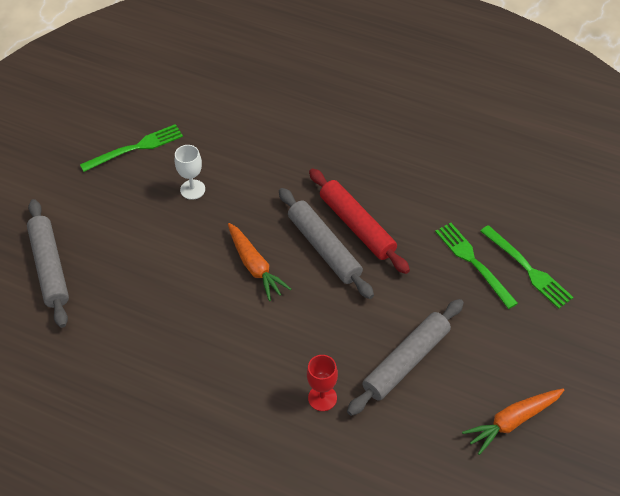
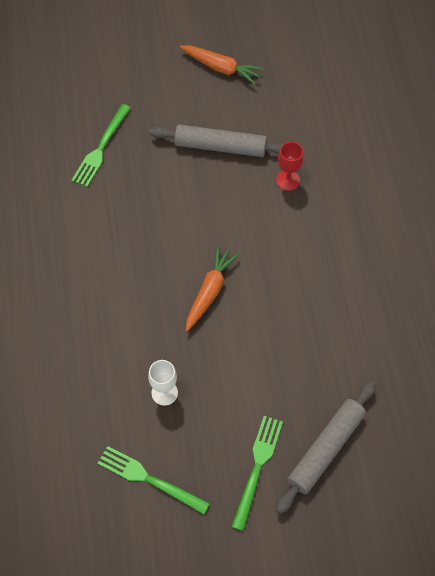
camera: 125 degrees left, 10 degrees up
grey rolling pin [279,188,374,299] -> none
red rolling pin [309,168,410,274] -> none
green fork [480,225,573,309] -> green fork moved to [231,416,283,531]

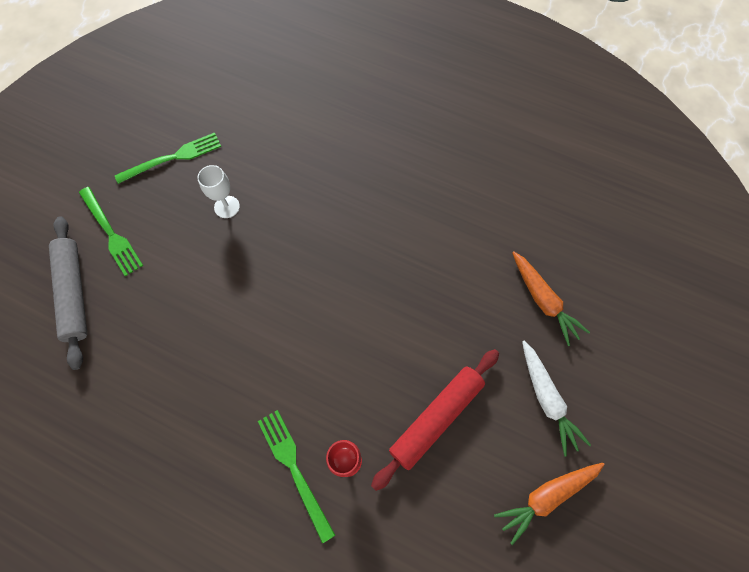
camera: 125 degrees right, 5 degrees up
green fork [72,104,131,187] -> green fork moved to [258,410,335,544]
grey rolling pin [149,124,284,157] -> red rolling pin [371,349,499,491]
orange carrot [186,245,239,331] -> orange carrot moved to [512,251,590,346]
none -> white carrot [522,341,591,456]

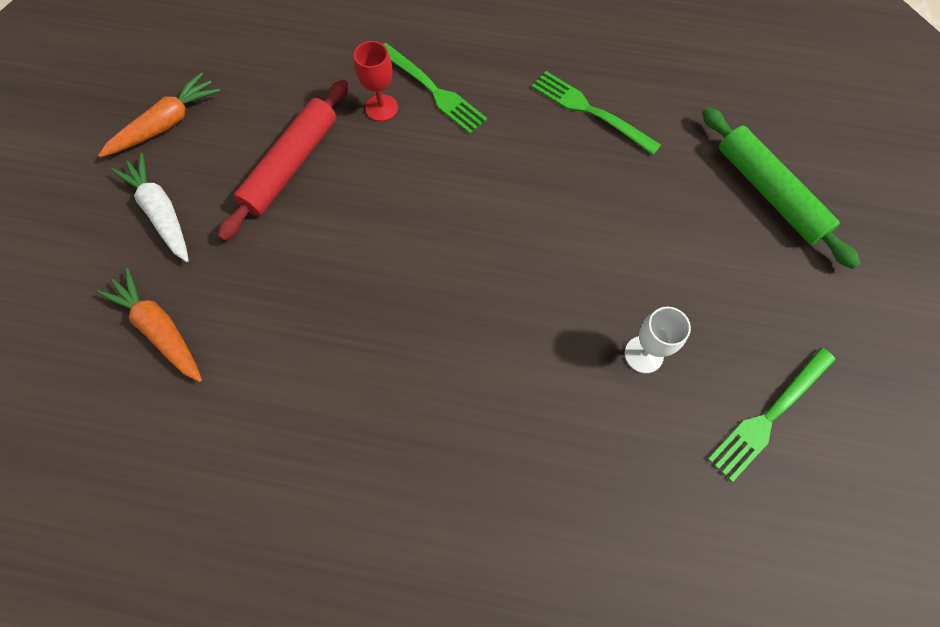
camera: 165 degrees right, 0 degrees up
grey rolling pin [49,216,88,370] -> green rolling pin [702,107,861,269]
green fork [79,187,143,277] -> green fork moved to [532,71,661,155]

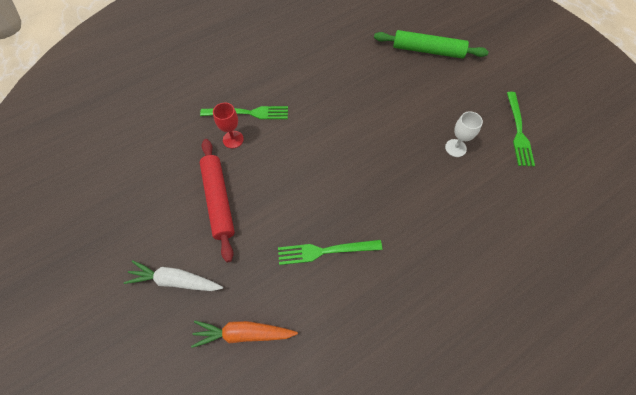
camera: 45 degrees left, 5 degrees down
orange carrot [98,72,220,158] -> none
green fork [532,71,661,155] -> green fork moved to [278,240,382,265]

